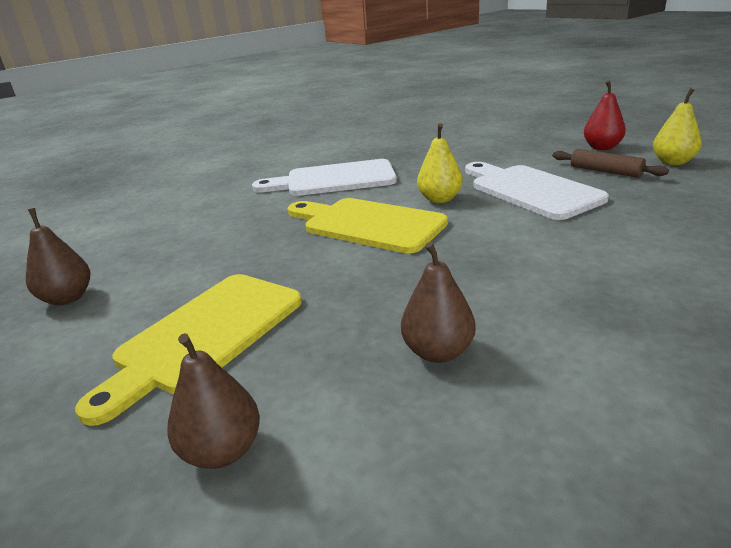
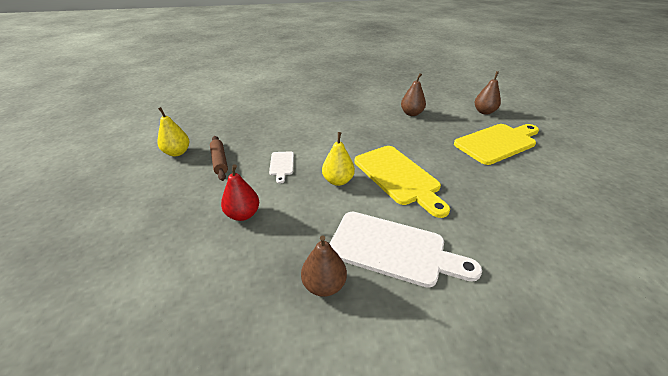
camera: 155 degrees left, 10 degrees up
brown pear [26,208,90,305] -> brown pear moved to [301,235,347,297]
white cutting board [465,162,609,220] -> white cutting board [269,151,294,184], size x0.47
red pear [584,80,626,150] -> red pear moved to [221,164,259,221]

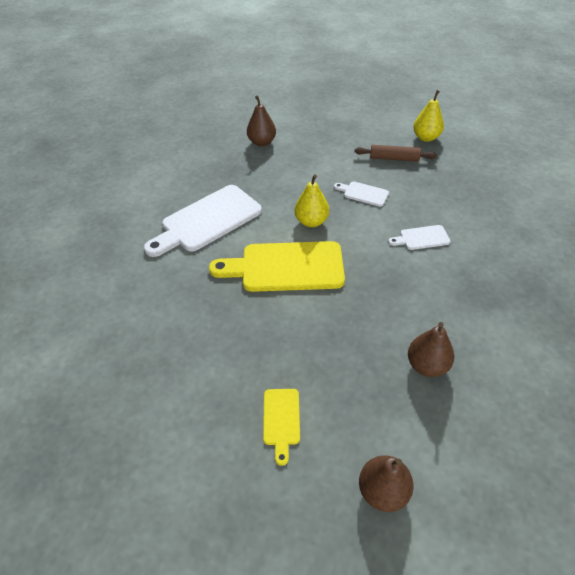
camera: 120 degrees right, 10 degrees up
red pear [221,164,259,221] -> none
brown pear [301,235,347,297] -> brown pear moved to [247,95,276,146]
yellow cutting board [454,124,539,165] -> yellow cutting board [263,389,300,466], size x0.47
none -> white cutting board [388,225,450,250]

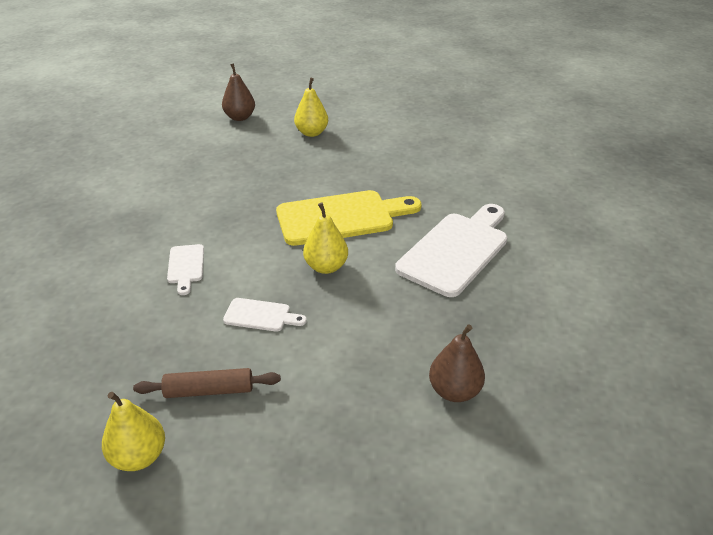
camera: 165 degrees right, 10 degrees down
yellow cutting board [263,389,300,466] -> yellow pear [294,78,328,137]
white cutting board [388,225,450,250] -> white cutting board turned 105 degrees clockwise [167,244,204,295]
brown pear [408,322,454,377] -> none

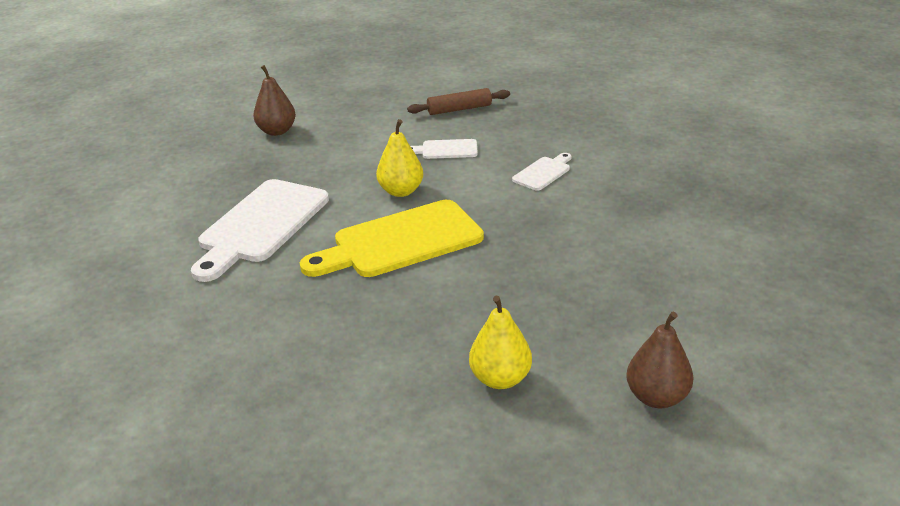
camera: 170 degrees right, 5 degrees down
yellow pear [102,392,165,471] -> none
white cutting board [167,244,204,295] -> white cutting board turned 60 degrees clockwise [512,153,572,191]

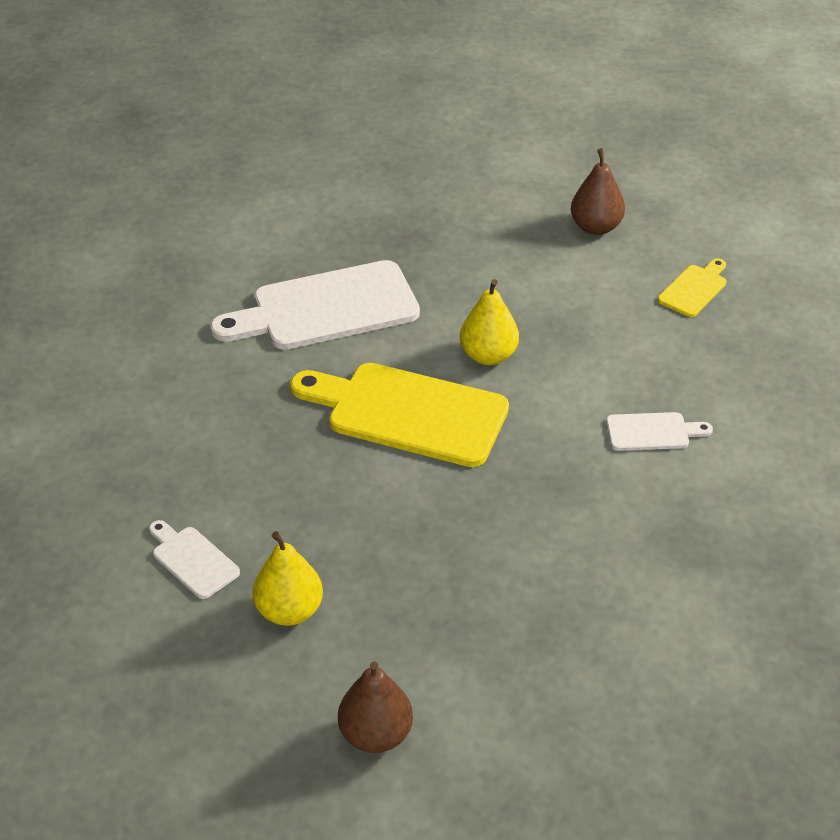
camera: 45 degrees right, 10 degrees up
brown pear [253,65,296,136] -> brown pear moved to [571,148,625,235]
brown rolling pin [407,88,510,115] -> yellow cutting board [658,258,726,317]
white cutting board [411,139,478,159] -> white cutting board moved to [149,520,240,599]

